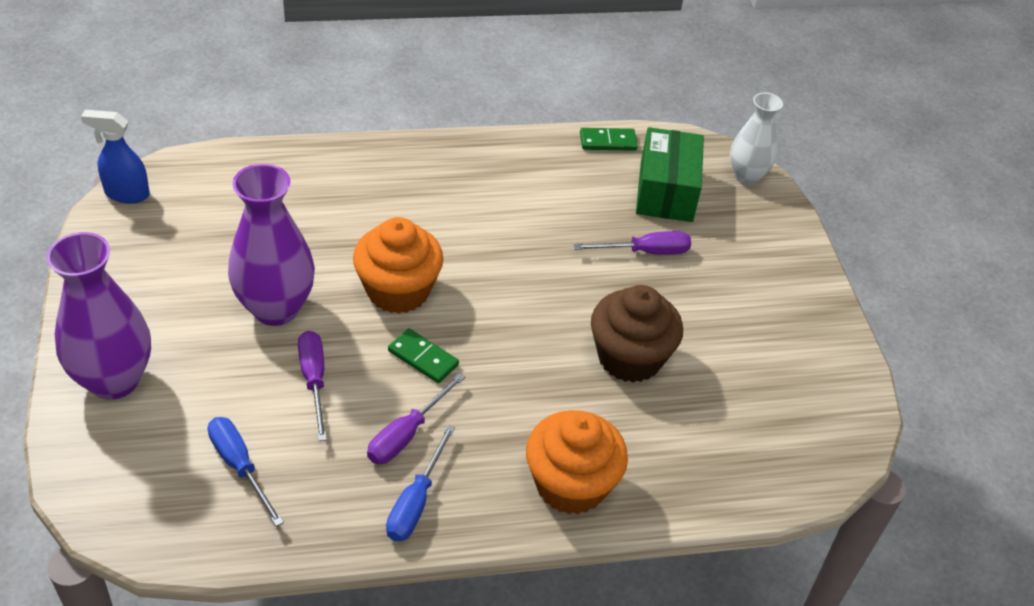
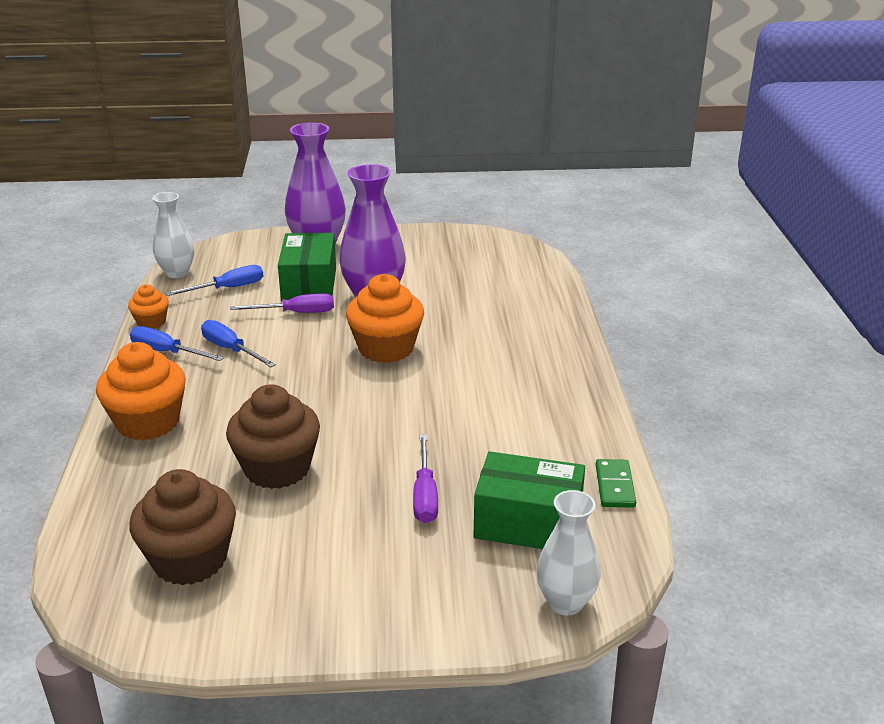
camera: 100 degrees right, 15 degrees down
blue spray bottle [81,110,150,203] -> none
purple screwdriver [367,373,465,464] -> blue screwdriver [201,320,276,367]
green domino [388,328,459,383] -> none
none -> orange cupcake [128,284,169,329]
none -> brown cupcake [129,469,236,585]
none -> white vase [153,192,194,278]
none -> green box [278,233,336,302]

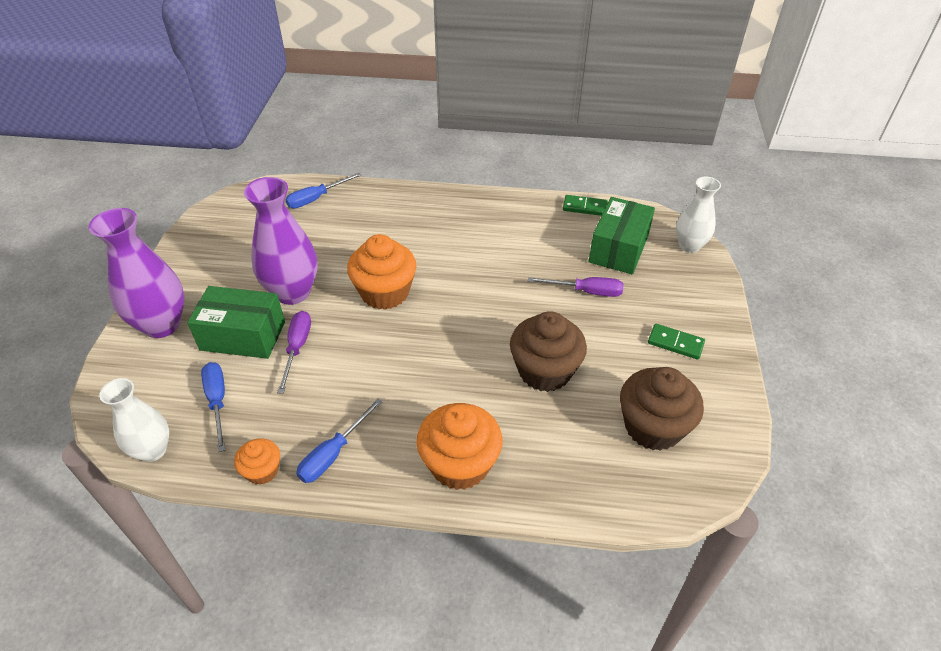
camera: 80 degrees left, 15 degrees up
blue screwdriver [201,320,276,367] -> blue screwdriver moved to [285,173,361,208]
none -> green domino [648,324,705,360]

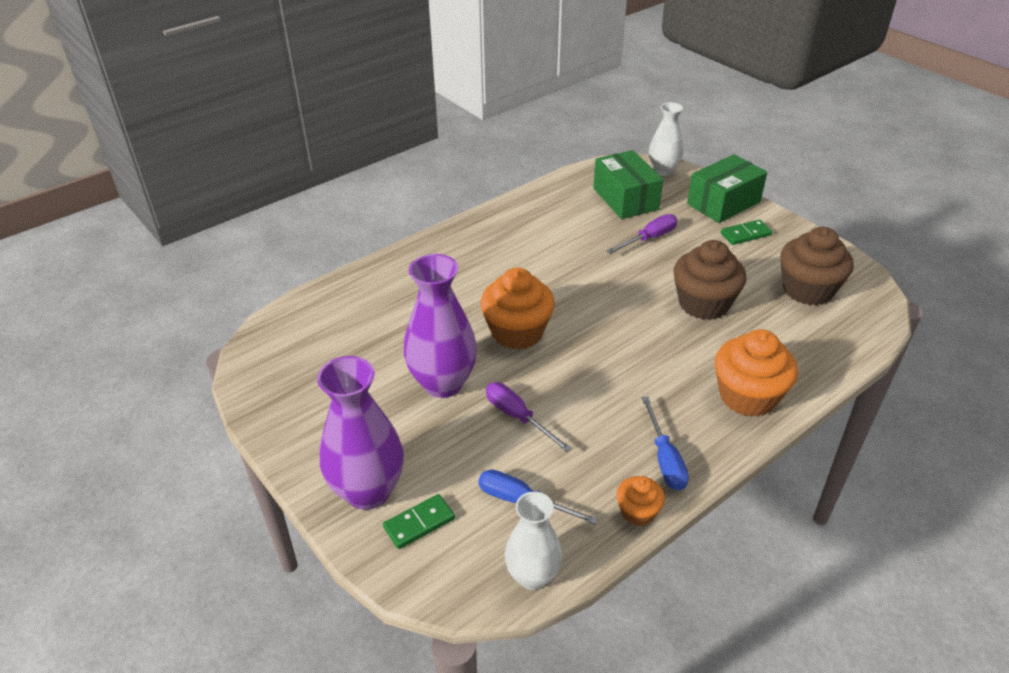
camera: 45 degrees left, 5 degrees down
green box [187,286,285,359] -> green box moved to [687,154,767,223]
blue screwdriver [285,173,361,208] -> none
green domino [563,195,608,216] -> green domino moved to [383,494,455,549]

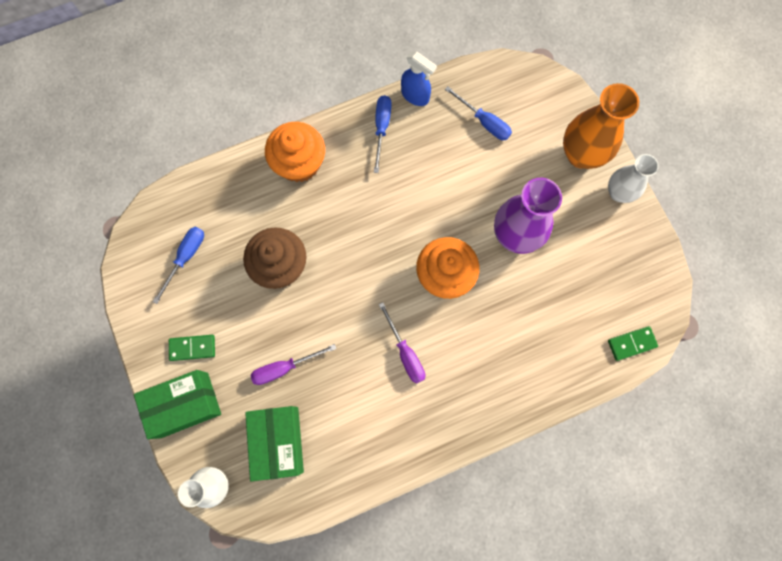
camera: 165 degrees left, 35 degrees up
purple vase [317,356,404,510] -> orange vase [563,83,639,169]
green domino [383,494,455,549] -> green domino moved to [608,326,658,361]
purple screwdriver [486,382,572,452] -> purple screwdriver moved to [379,302,425,384]
white vase [505,492,562,590] -> white vase moved to [608,154,659,203]
orange cupcake [616,476,665,526] -> blue spray bottle [401,51,437,106]
brown cupcake [780,227,854,305] -> blue screwdriver [153,227,204,304]

